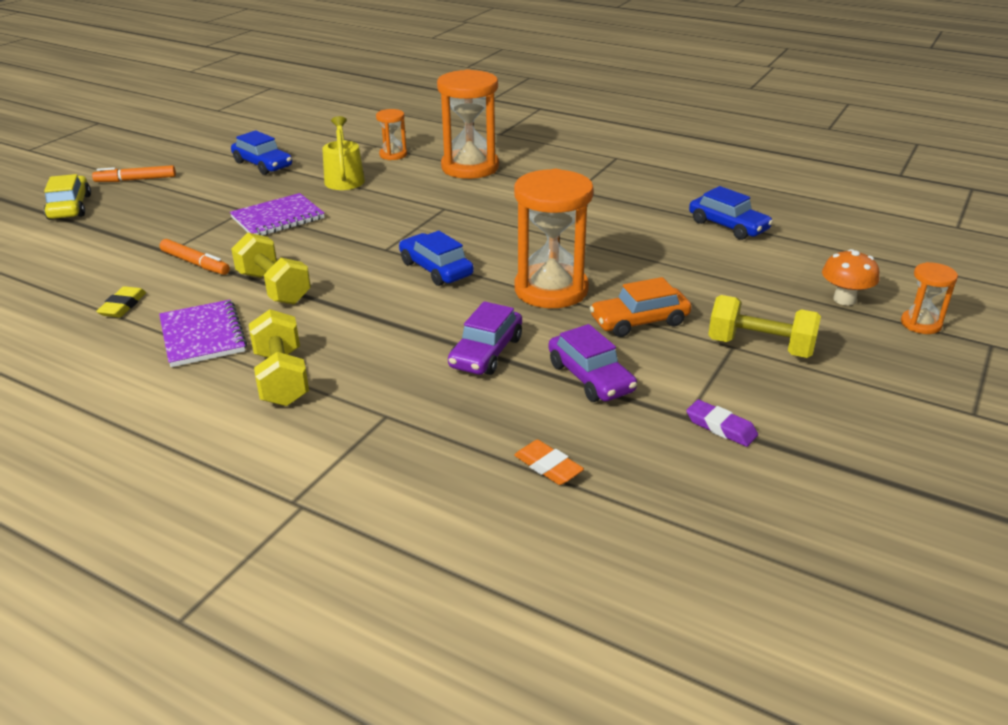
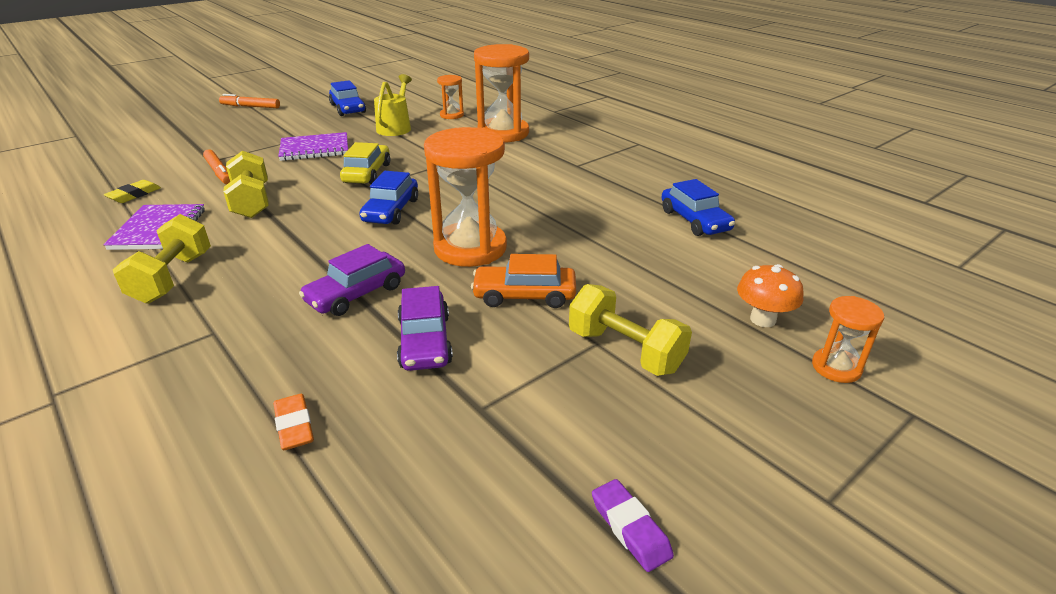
camera: 20 degrees right, 0 degrees up
yellow car [44,174,91,220] -> yellow car moved to [340,142,390,184]
blue car [399,231,474,286] -> blue car turned 150 degrees counterclockwise [359,171,418,225]
purple eraser [686,400,758,447] -> purple eraser moved to [592,479,674,572]

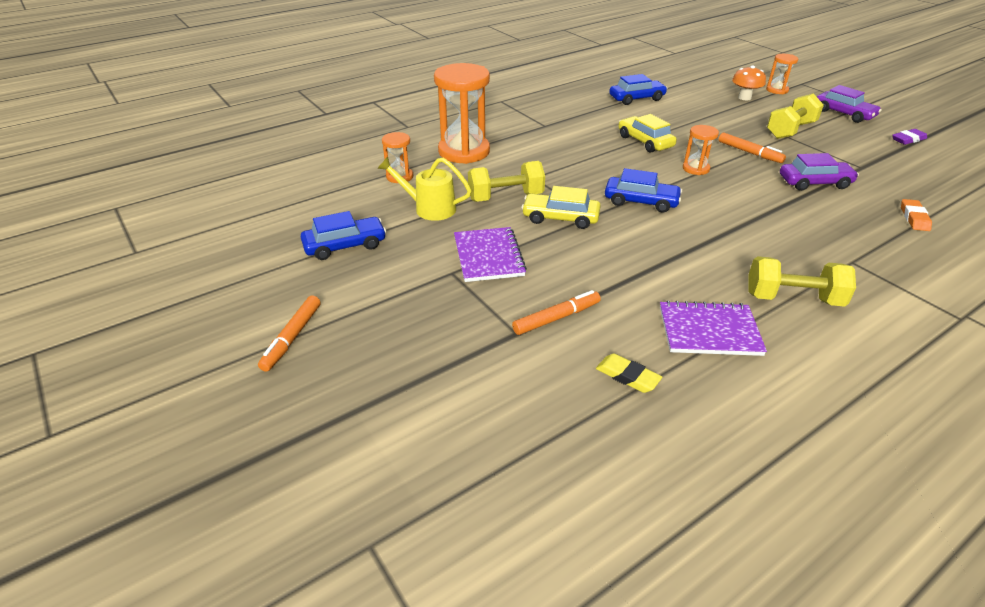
camera: 85 degrees left, 5 degrees up
yellow dumbbell [223,151,269,218] -> yellow dumbbell moved to [468,161,545,202]
orange eraser [273,394,314,450] -> orange eraser turned 60 degrees counterclockwise [901,199,932,231]
purple car [299,244,405,316] -> purple car moved to [817,85,882,123]
orange hourglass [424,127,507,267] -> orange hourglass [683,125,719,175], size x0.49
orange car [471,254,576,308] -> orange marker [719,133,786,163]
none -> yellow car [618,114,677,153]

